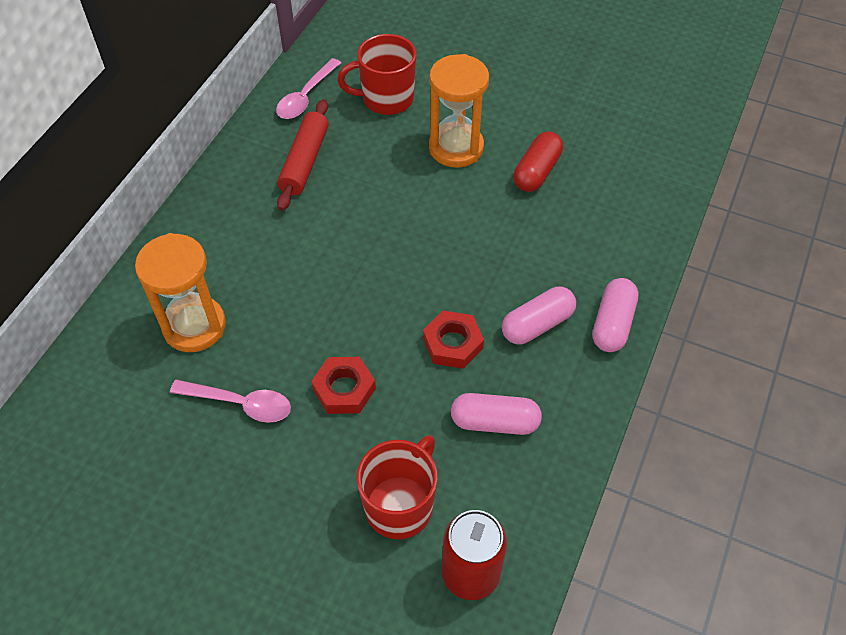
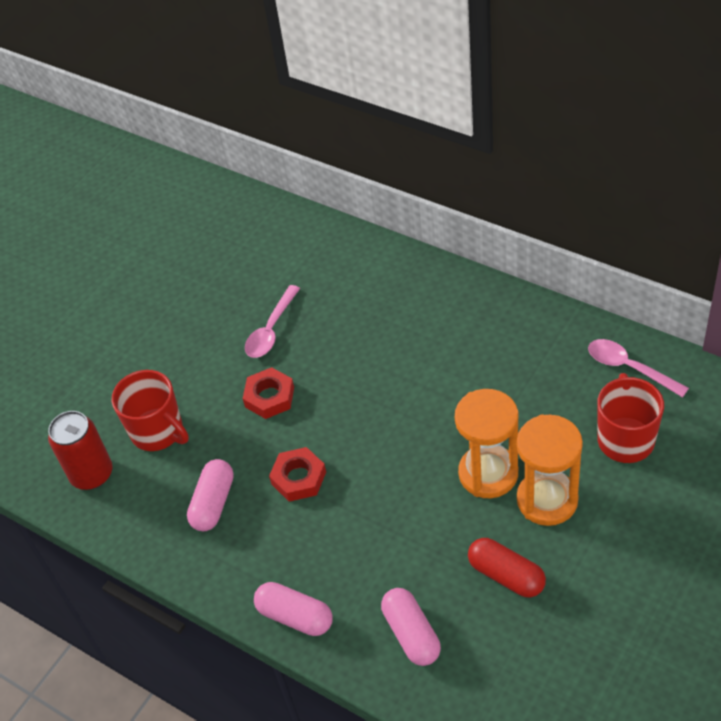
camera: 105 degrees right, 5 degrees down
orange hourglass [135,233,226,352] -> orange hourglass moved to [455,389,518,498]
red rolling pin [277,99,329,211] -> none
pink capsule [502,287,576,345] -> pink capsule moved to [381,588,441,666]

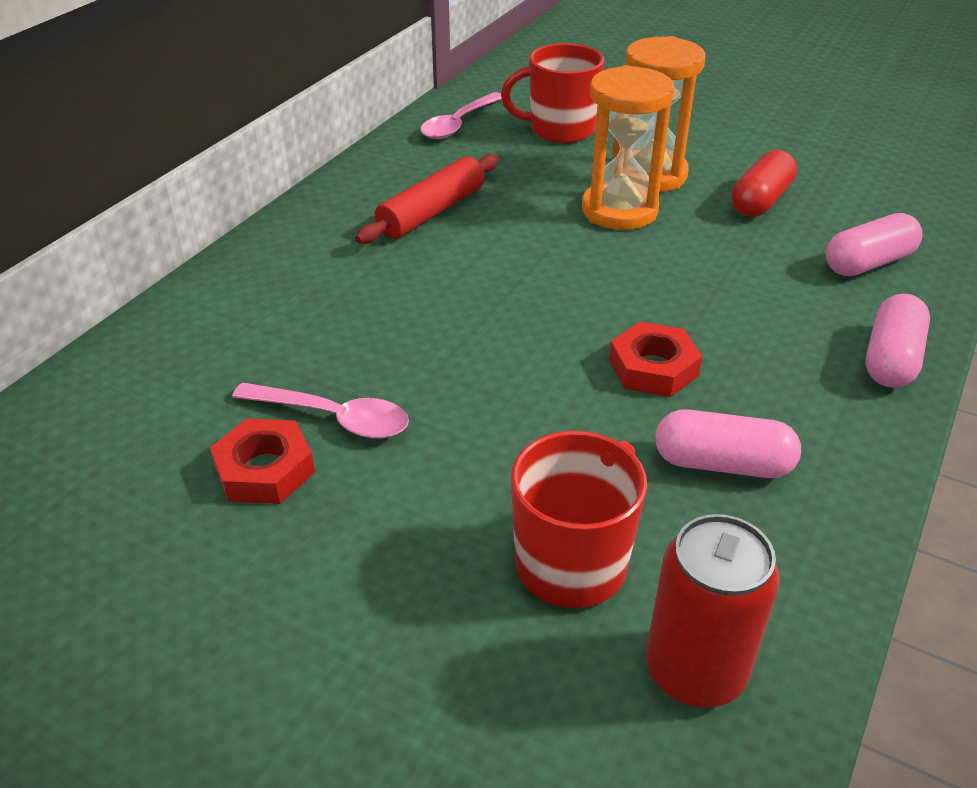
camera: 100 degrees left, 10 degrees down
red nut [243,367,294,419] -> red nut moved to [210,418,315,504]
none -> red rolling pin [355,154,499,244]

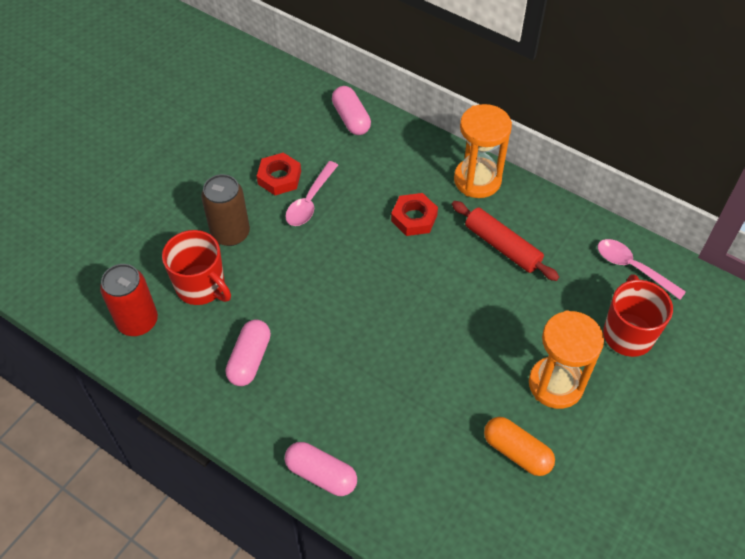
camera: 95 degrees right, 15 degrees up
orange hourglass [582,65,675,230] -> orange hourglass moved to [454,104,512,198]
red nut [609,322,702,397] -> red nut moved to [391,193,438,236]
red capsule [731,150,797,217] -> orange capsule [484,417,555,476]
pink capsule [826,213,923,276] -> pink capsule moved to [332,86,371,135]
none -> brown can [201,174,250,246]

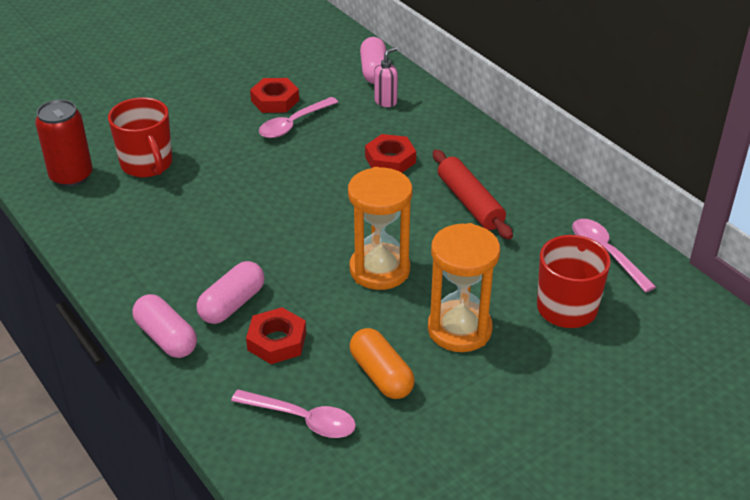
camera: 20 degrees right, 15 degrees down
brown can [201,174,250,246] -> none
pink capsule [226,319,271,386] -> pink capsule moved to [197,261,265,324]
orange hourglass [454,104,512,198] -> orange hourglass moved to [348,167,413,290]
none -> pink spoon [231,389,356,438]
none -> red nut [246,307,306,364]
none -> pink soap dispenser [374,47,398,107]

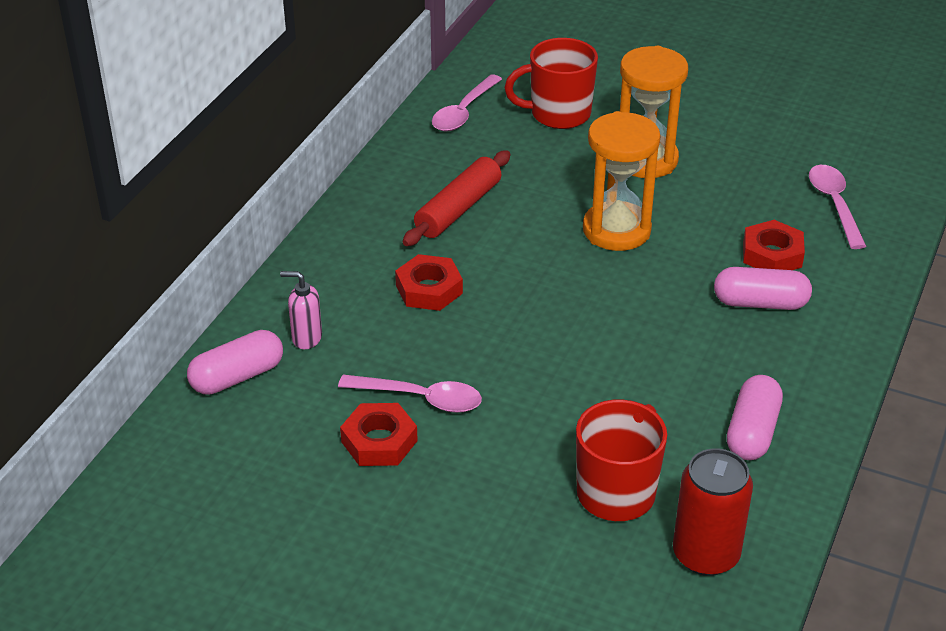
camera: 120 degrees left, 0 degrees up
pink capsule [132,294,197,358] -> pink capsule moved to [727,375,783,460]
orange capsule [350,328,415,399] -> none

